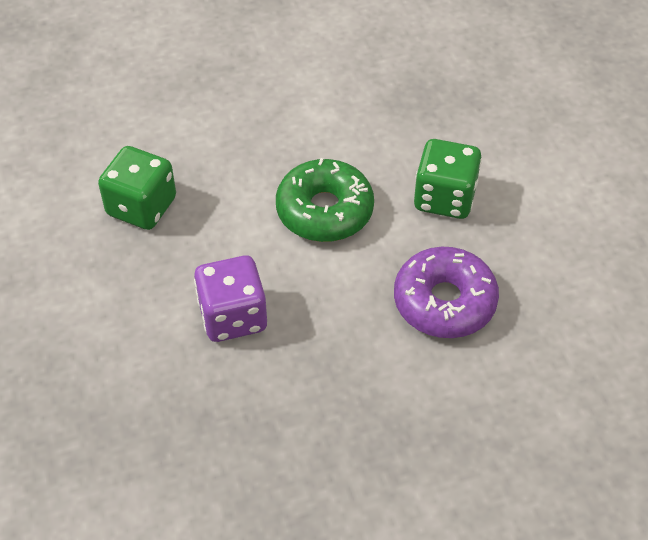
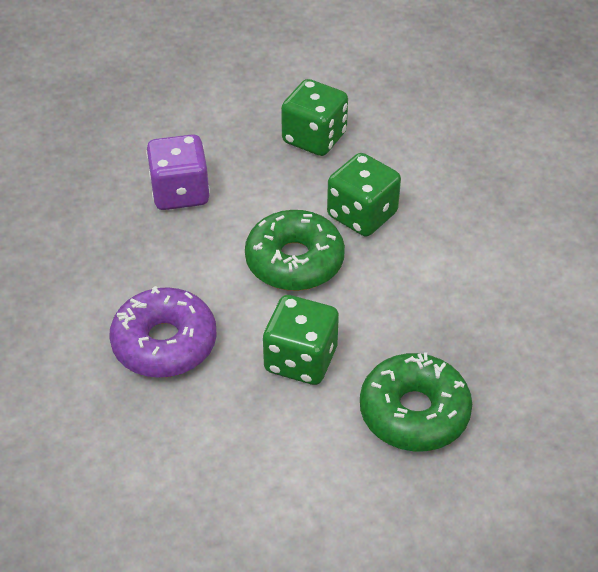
camera: 95 degrees right, 5 degrees down
none -> green dice [327,153,401,236]
none -> green donut [360,352,472,451]

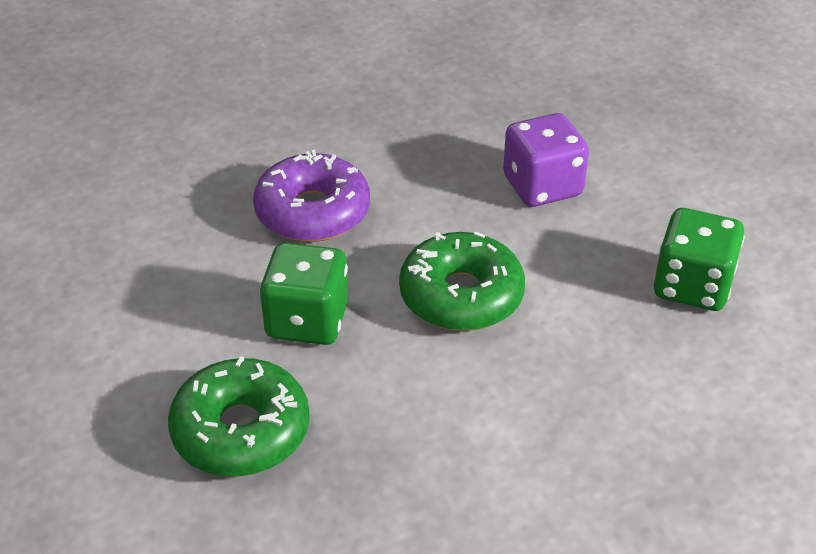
camera: 80 degrees right, 5 degrees down
green dice [327,153,401,236] -> none

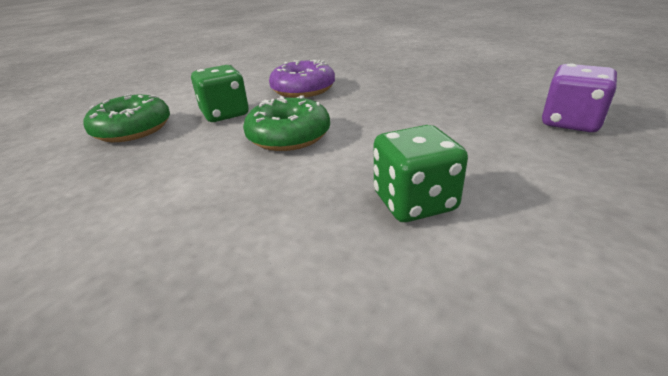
camera: 55 degrees right, 10 degrees down
purple dice [503,113,589,207] -> purple dice moved to [542,64,617,132]

